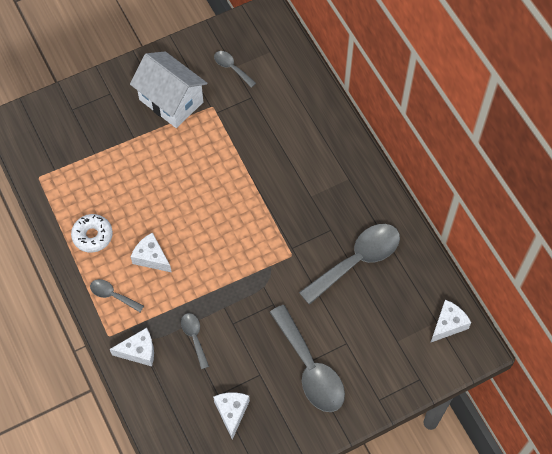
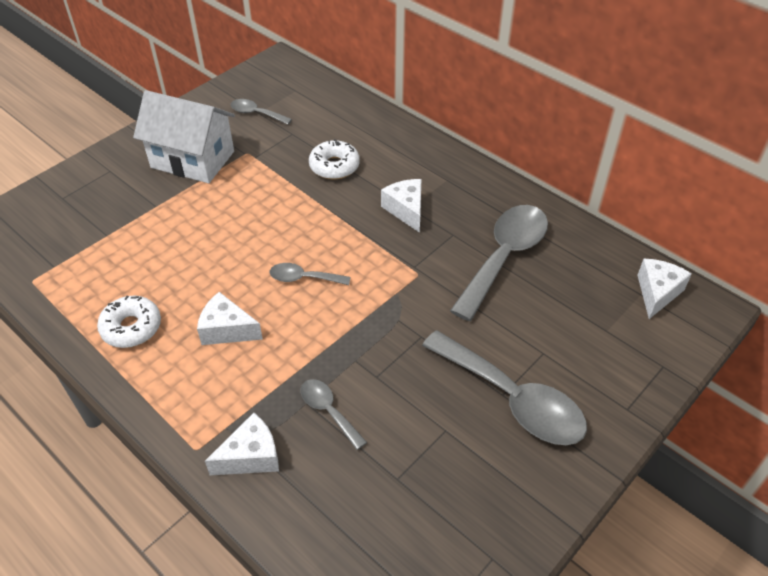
camera: 20 degrees left, 15 degrees down
grey spoon [90,279,144,312] -> grey spoon moved to [270,263,351,285]
white cheese [213,392,250,440] -> white cheese moved to [381,179,421,233]
none -> white donut [309,139,360,179]

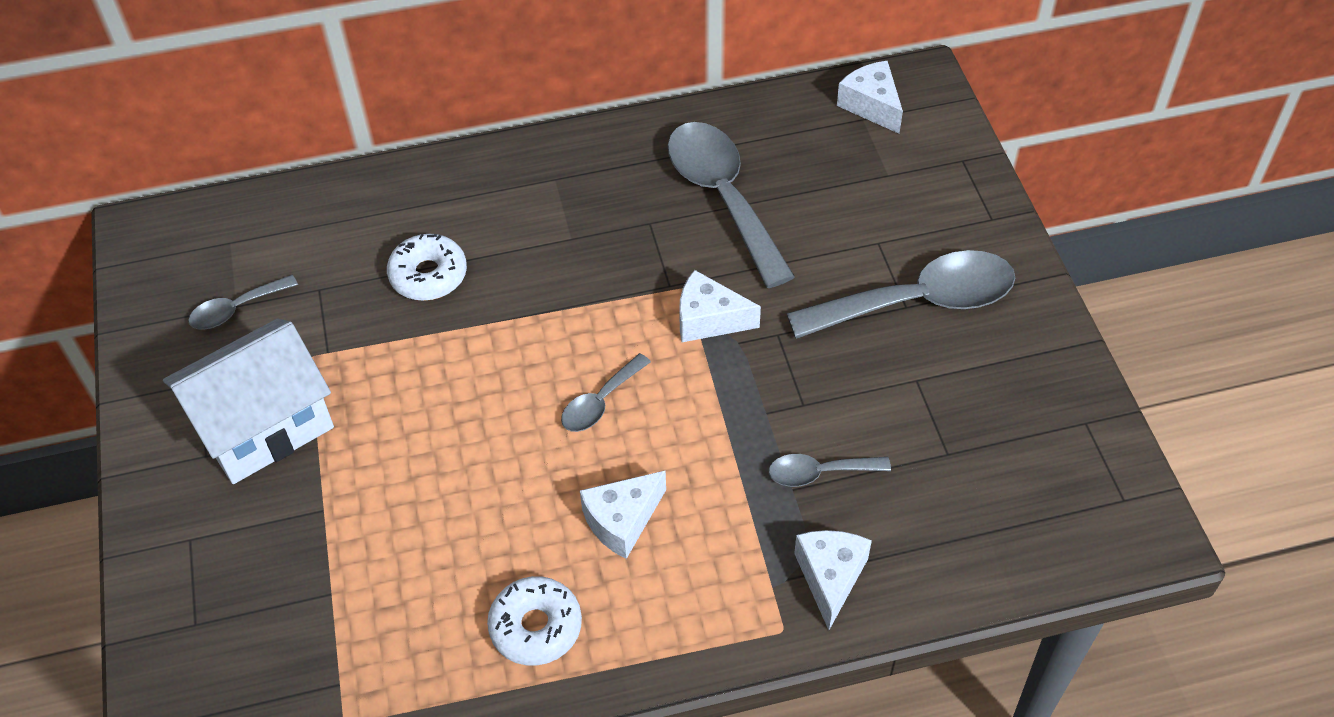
camera: 55 degrees left, 5 degrees up
white cheese [381,179,421,233] -> white cheese moved to [679,270,761,342]

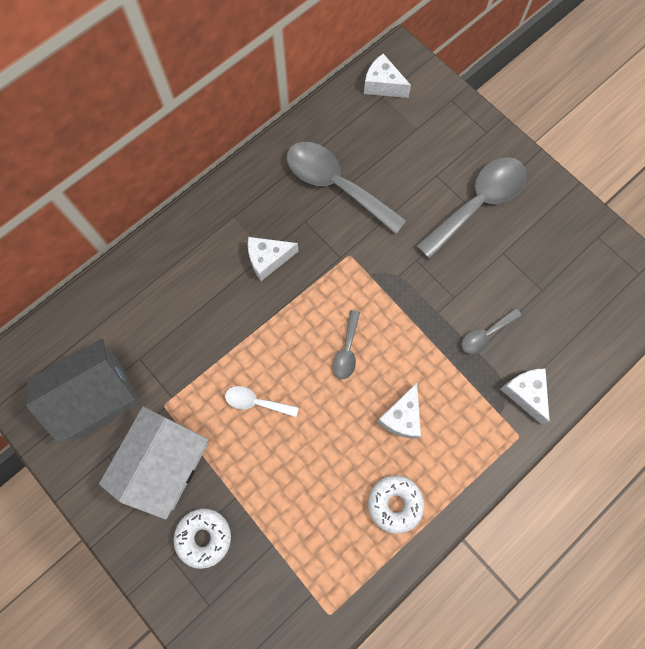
camera: 30 degrees left, 20 degrees up
grey spoon [188,275,298,330] -> grey house [26,339,141,444]
white donut [387,234,467,301] -> white donut moved to [174,509,231,569]
white cheese [679,270,761,342] -> white cheese moved to [248,237,299,281]
none -> white spoon [225,386,299,417]

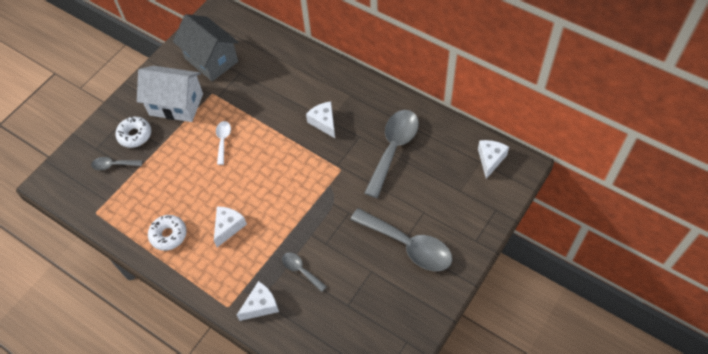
camera: 80 degrees right, 15 degrees down
grey spoon [333,310,360,379] -> grey spoon moved to [91,157,142,170]
white cheese [377,383,421,439] -> white cheese turned 105 degrees clockwise [214,206,247,247]

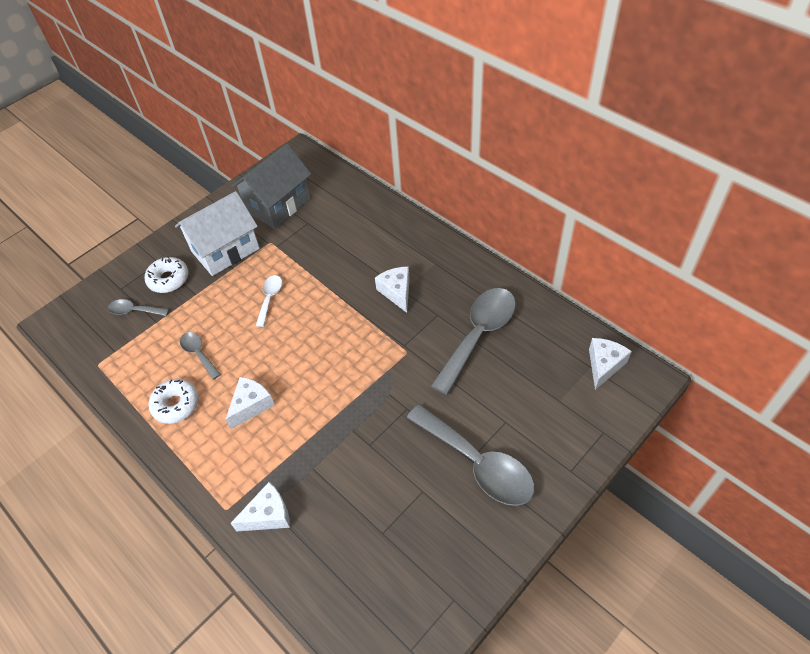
camera: 10 degrees right, 5 degrees down
white house [137,66,203,122] -> white house turned 60 degrees counterclockwise [175,191,260,276]
grey house [173,14,239,81] -> grey house turned 75 degrees clockwise [231,144,311,229]
grey spoon [282,253,327,292] -> grey spoon moved to [180,332,221,379]

